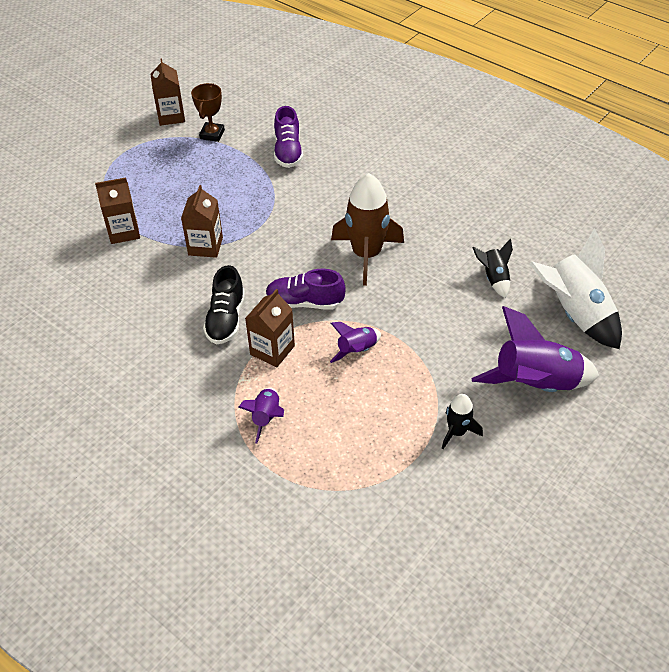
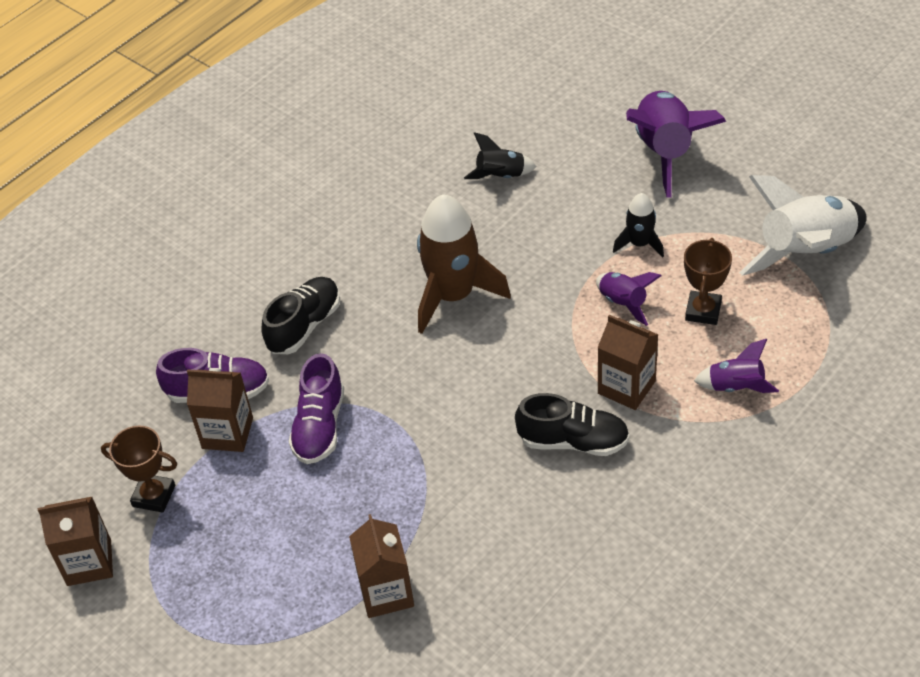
camera: 85 degrees left, 0 degrees up
brown carton [181,185,223,258] -> brown carton moved to [187,368,253,452]
purple shoe [266,269,346,310] -> purple shoe moved to [289,353,344,464]
black rocket [442,394,483,449] -> black rocket moved to [613,193,664,258]
white rocket [529,228,622,349] -> white rocket moved to [739,175,867,276]
none -> black shoe [261,277,340,354]
none -> brown trophy [684,238,732,325]

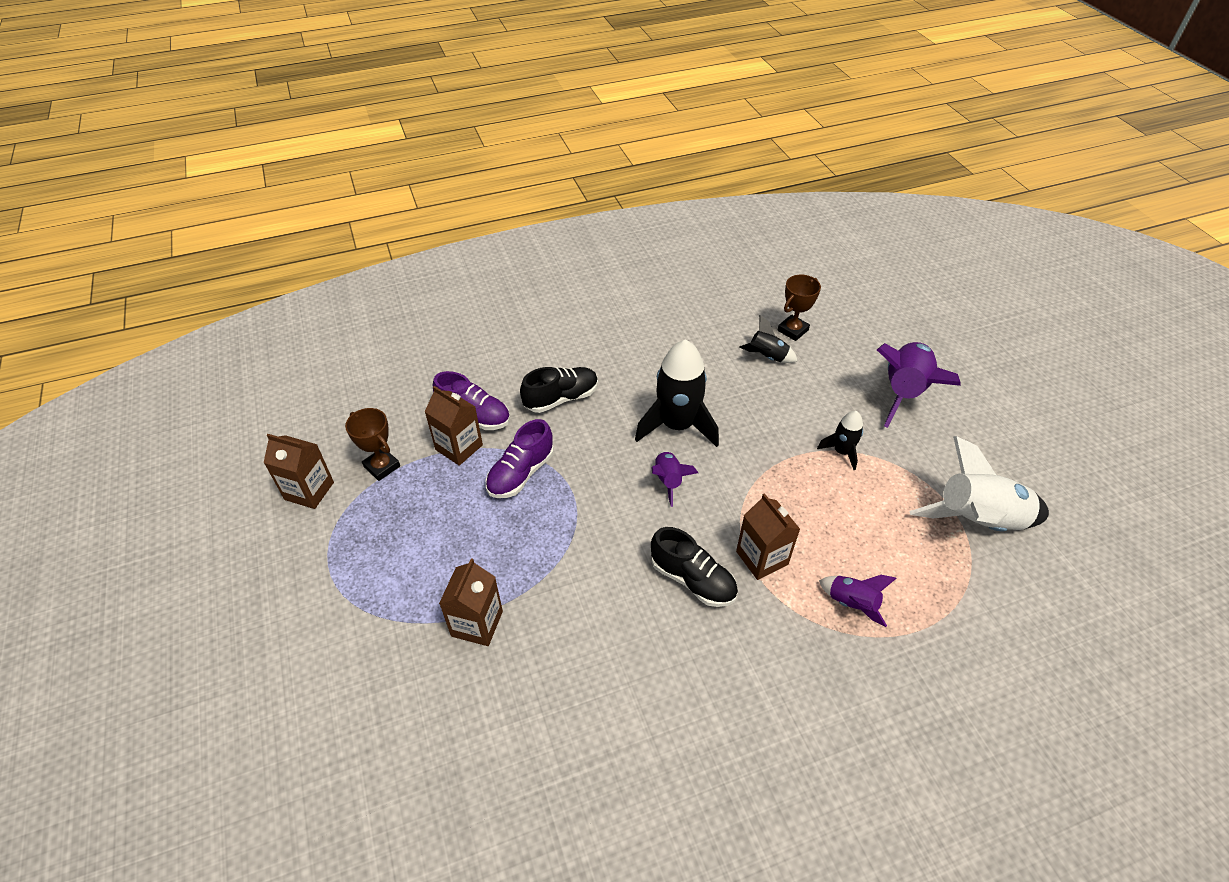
camera: 25 degrees right, 0 degrees up
brown rocket [417,194,511,334] -> black rocket [635,340,719,447]
purple rocket [596,272,662,326] -> purple rocket moved to [651,451,698,507]
brown trophy [684,238,732,325] -> brown trophy moved to [777,275,821,341]

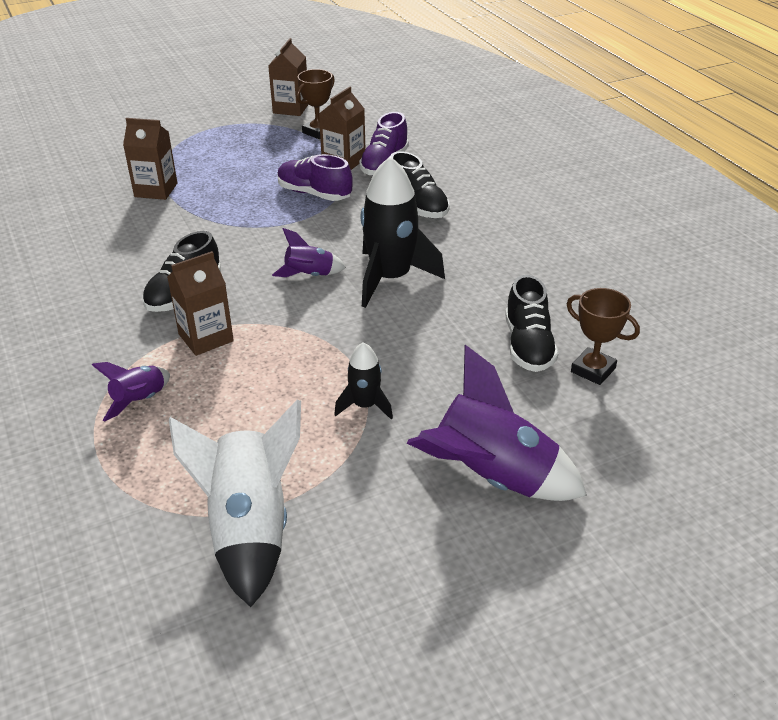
camera: 85 degrees right, 10 degrees down
black rocket [739,315,798,363] -> black shoe [505,275,558,372]

